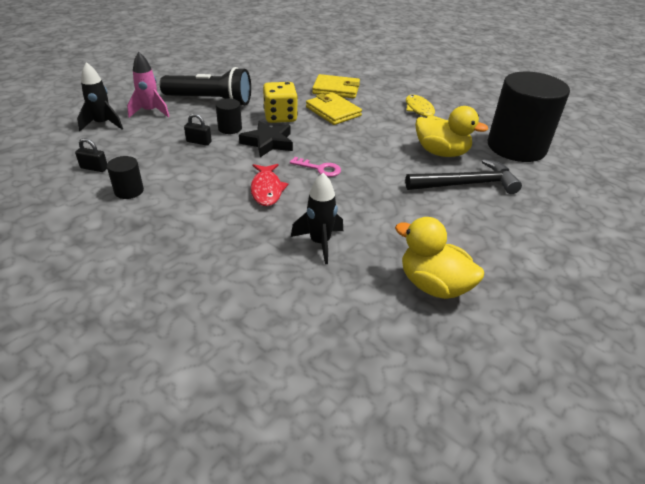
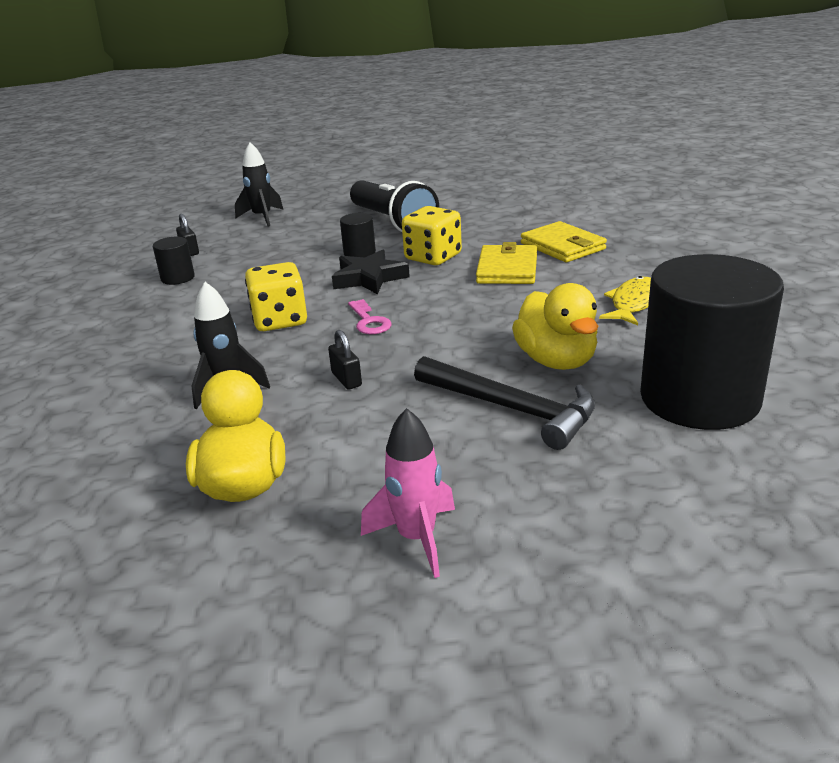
camera: 50 degrees right, 10 degrees down
pink rocket [127,52,170,118] -> pink rocket moved to [361,408,455,578]
black padlock [184,113,212,146] -> black padlock moved to [328,330,362,390]
red fish [251,164,288,206] -> yellow dice [245,262,307,331]

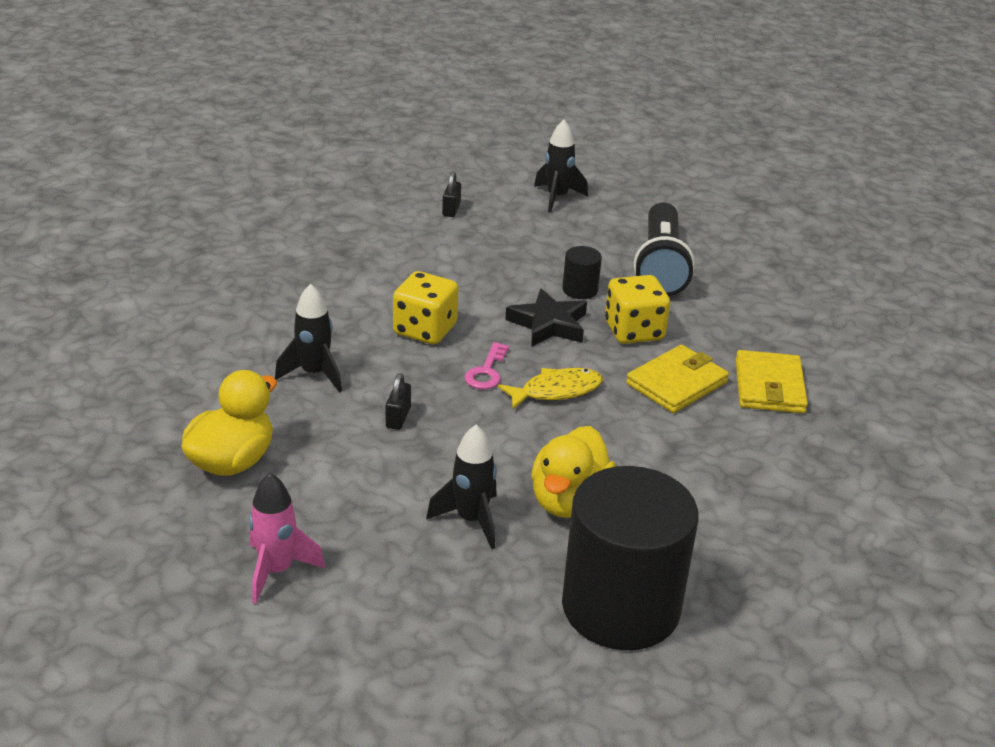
camera: 35 degrees right, 5 degrees up
black cylinder [153,237,195,285] -> none
black hammer [414,356,595,450] -> black rocket [426,425,497,549]
yellow fish [599,276,651,325] -> yellow fish moved to [498,368,603,409]

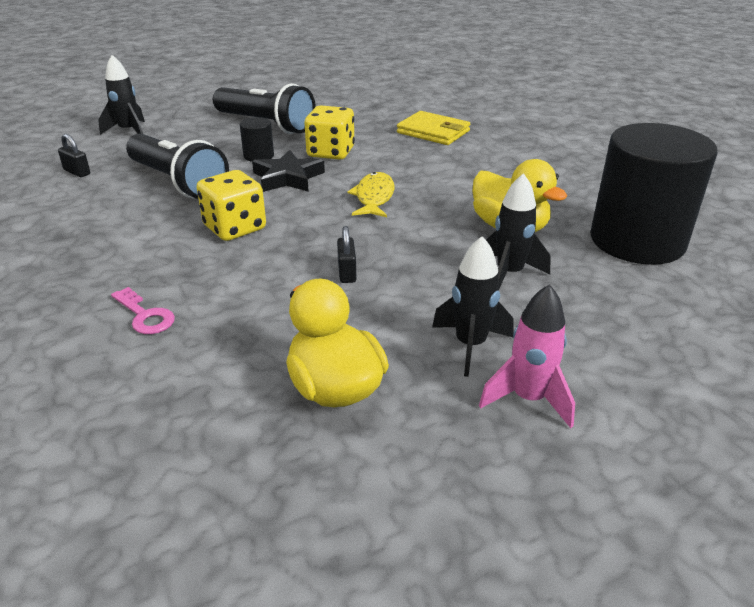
camera: 60 degrees left, 0 degrees up
black rocket [275,284,342,392] -> black rocket moved to [432,236,513,377]
black padlock [386,373,411,430] -> black padlock turned 45 degrees clockwise [337,226,356,283]
pink key [464,342,509,390] -> pink key moved to [111,287,175,334]
yellow wallet [626,345,729,413] -> none
none -> black flashlight [126,134,229,199]

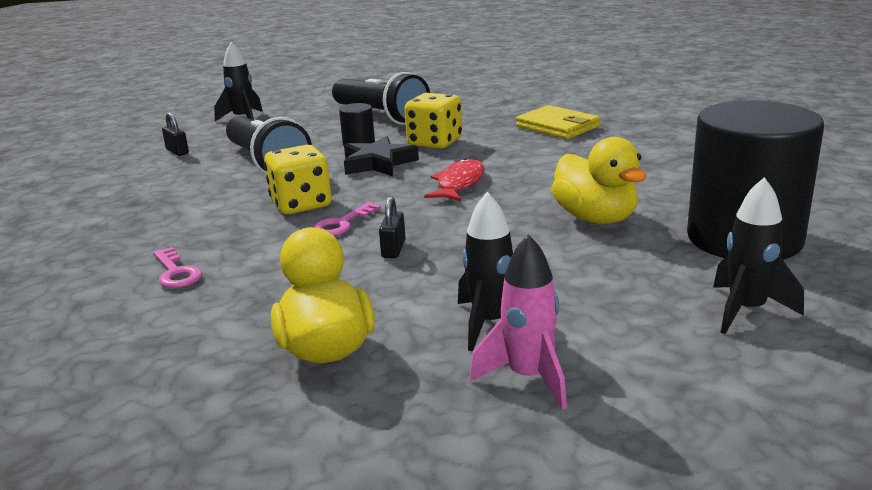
camera: 15 degrees right, 10 degrees down
yellow fish [348,172,394,217] -> red fish [424,158,485,201]
black rocket [486,173,551,289] -> black rocket moved to [713,177,804,334]
none -> pink key [313,202,381,236]

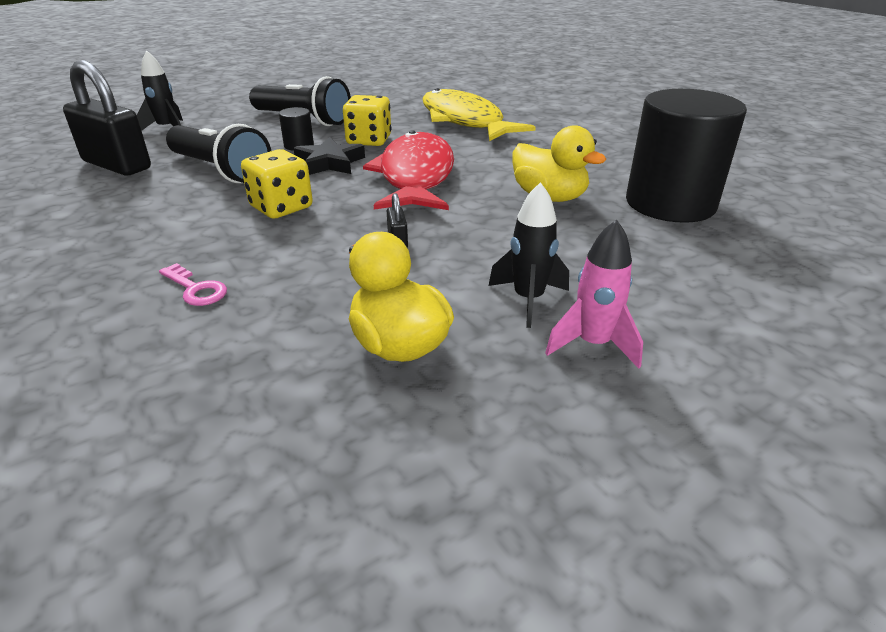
camera: 20 degrees left, 10 degrees up
black padlock [162,113,189,156] -> black padlock [63,60,151,176], size x2.47
pink key [313,202,381,236] -> none
red fish [424,158,485,201] -> red fish [363,130,454,210], size x2.01
yellow wallet [516,105,600,139] -> yellow fish [422,88,536,141]
black rocket [713,177,804,334] -> none

